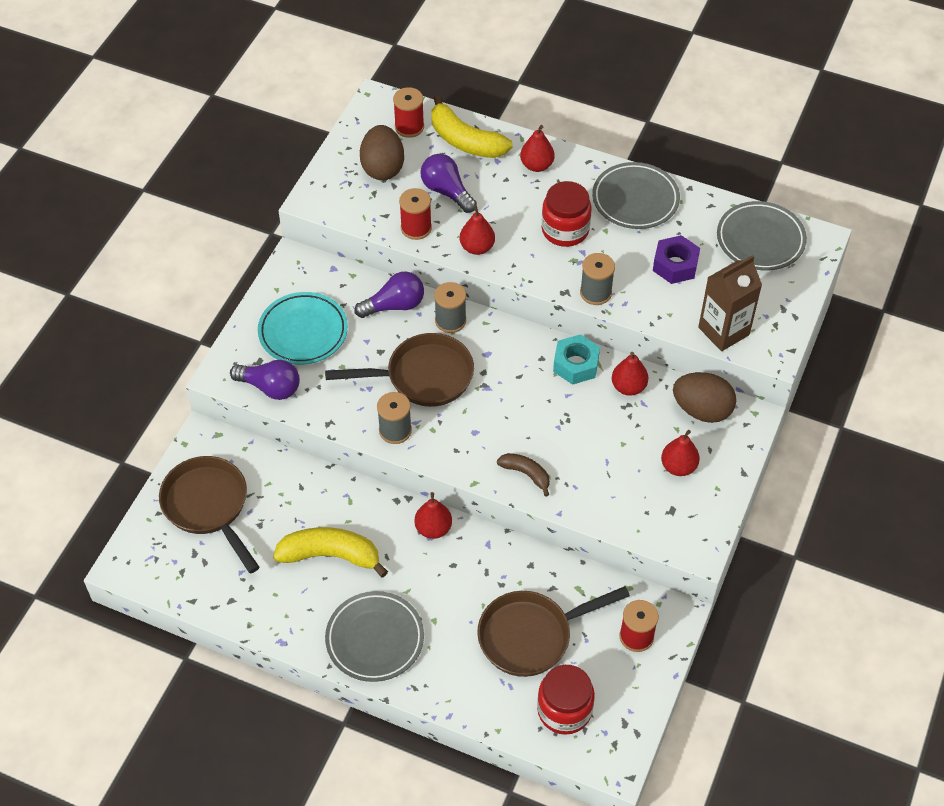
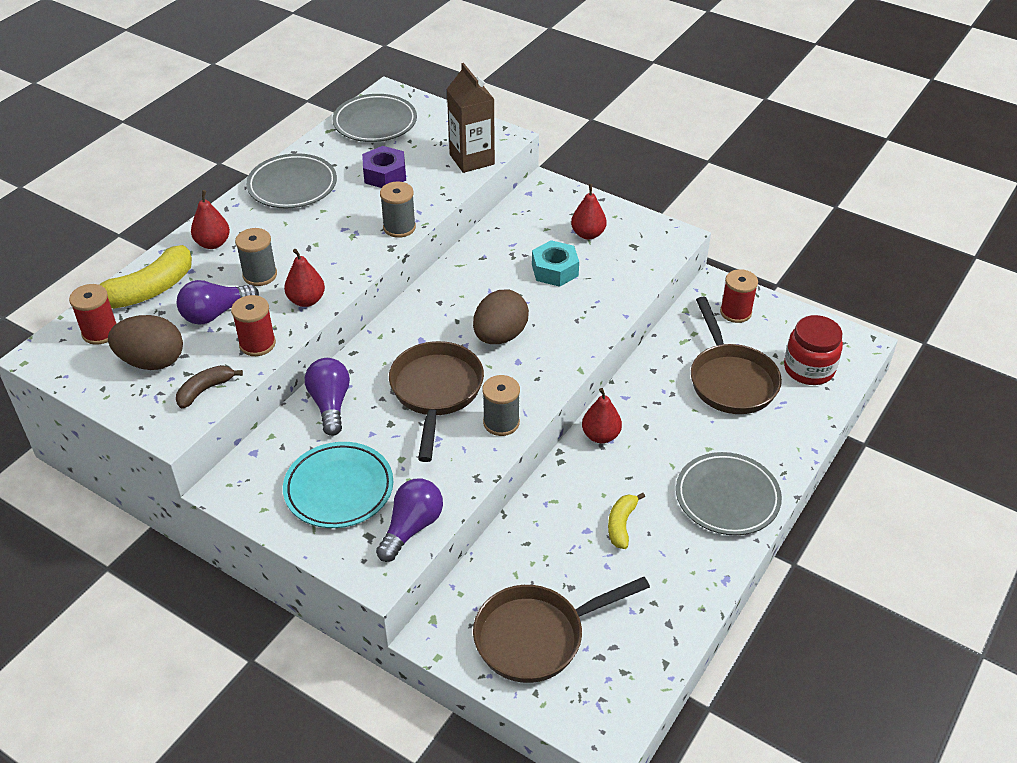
camera: 80 degrees left, 10 degrees down
yellow banana [273,527,388,578] -> yellow banana [608,493,645,549], size x0.56
grey spool [434,282,466,333] -> grey spool moved to [235,228,277,286]
brown banana [497,453,550,497] -> brown banana moved to [176,365,243,408]
red jar [542,181,591,247] -> none
turquoise nut [553,334,600,385] -> turquoise nut moved to [532,240,579,287]
red pear [612,352,648,396] -> none
brown egg [673,372,736,423] -> brown egg moved to [473,290,529,344]

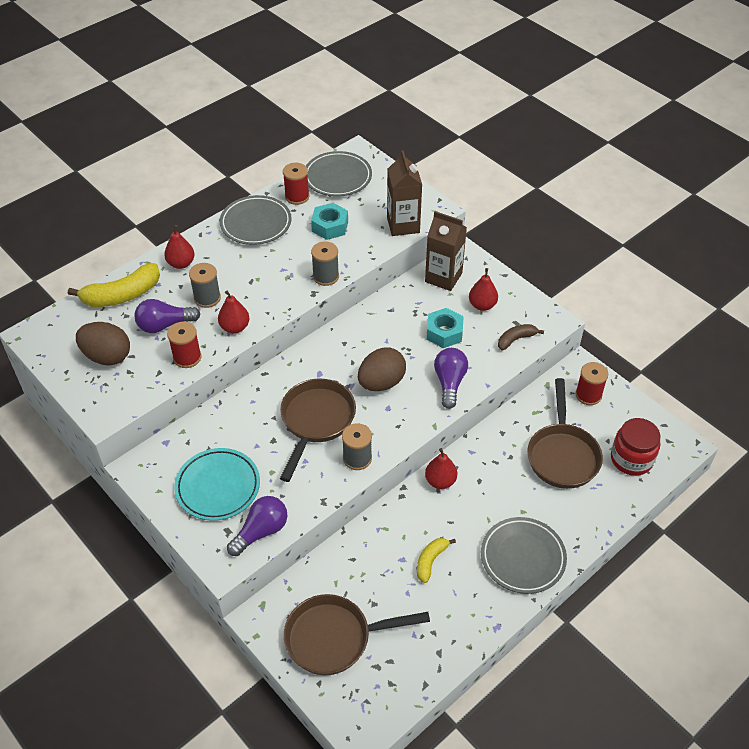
camera: 15 degrees right, 5 degrees up
red spool [69,284,117,345] -> red spool moved to [283,163,309,205]
brown banana [176,365,243,408] -> brown banana moved to [498,324,544,350]
purple light bulb [305,358,350,436] -> purple light bulb moved to [434,348,468,409]
purple nut [362,146,406,188] -> turquoise nut [311,203,348,240]
none -> brown carton [425,211,467,291]

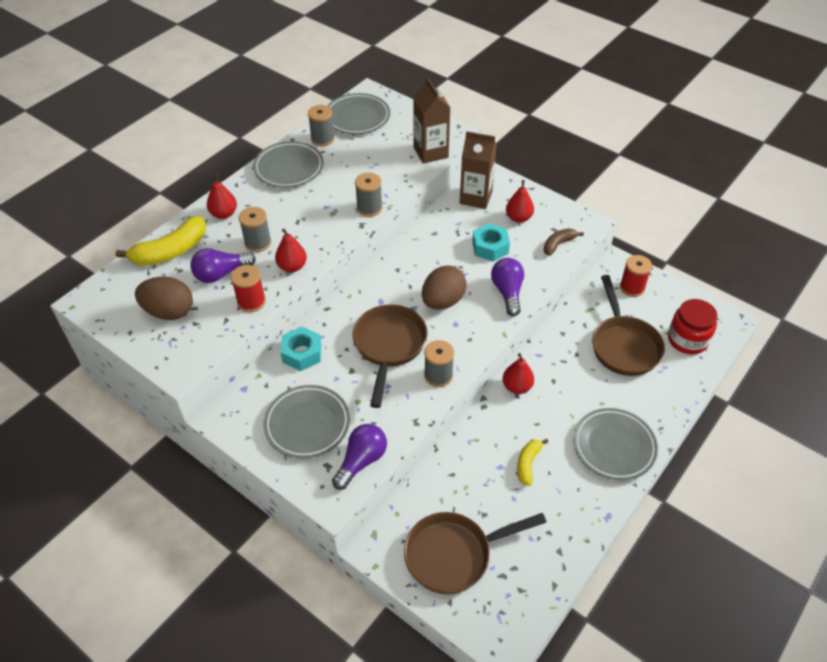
camera: 10 degrees left, 0 degrees up
turquoise plate [174,448,260,521] -> grey plate [263,385,350,459]
red spool [283,163,309,205] -> grey spool [308,105,335,146]
turquoise nut [311,203,348,240] -> turquoise nut moved to [280,326,321,371]

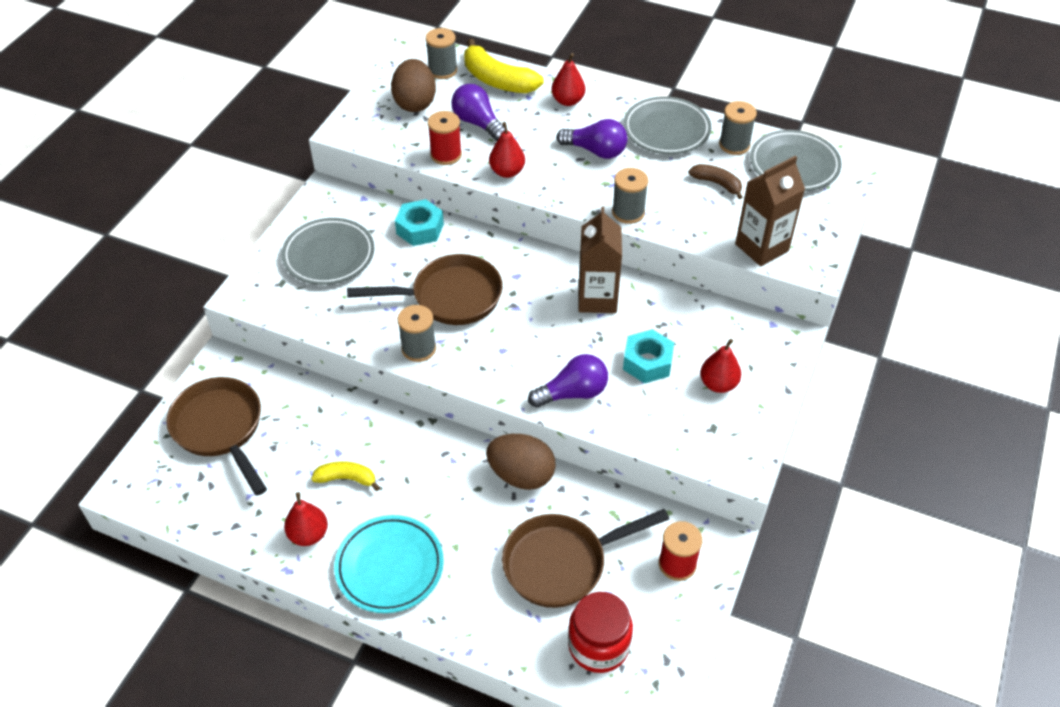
camera: 75 degrees right, 0 degrees up
grey spool [239,207,271,252] -> grey spool moved to [426,28,457,79]
purple light bulb [332,424,387,490] -> purple light bulb moved to [557,119,627,159]
brown egg [422,266,467,310] -> brown egg moved to [486,434,556,490]
brown carton [460,131,497,209] -> brown carton moved to [578,207,622,313]
red pear [503,353,534,394] -> red pear moved to [284,492,328,546]
brown banana [544,228,584,256] -> brown banana moved to [689,164,742,199]
grey plate [573,408,658,481] -> turquoise plate [334,515,444,613]

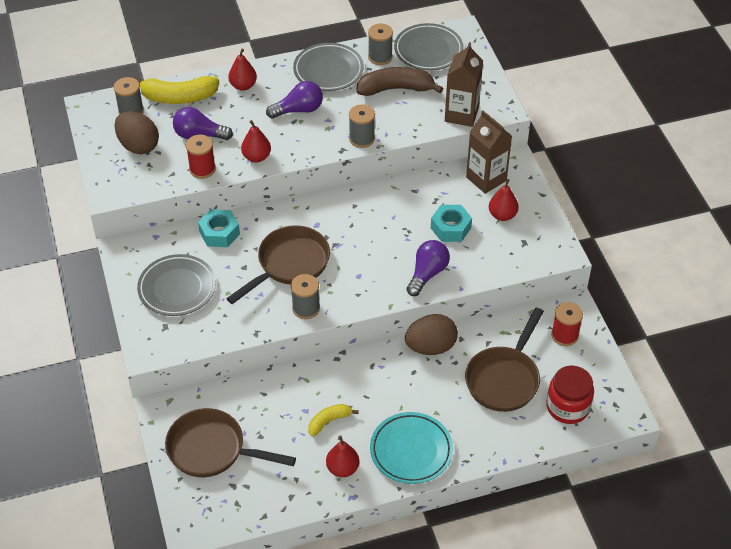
camera: 40 degrees left, 0 degrees up
brown carton [578,207,622,313] -> brown carton moved to [466,111,512,194]
brown banana [689,164,742,199] -> brown banana [356,67,443,96], size x1.78

